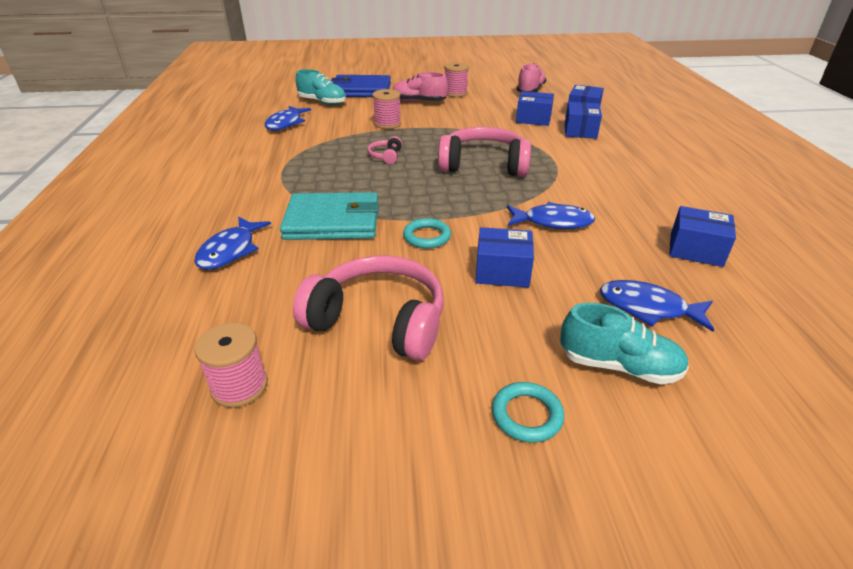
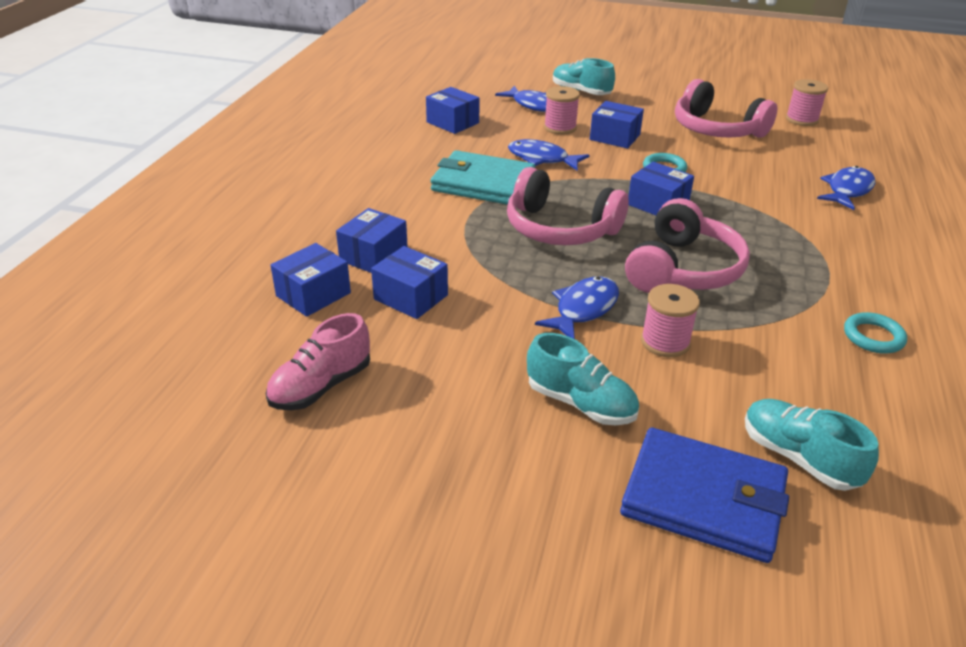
camera: 160 degrees left, 0 degrees up
blue fish [265,106,311,130] -> blue fish moved to [535,277,619,339]
turquoise wallet [280,192,379,240] -> turquoise wallet moved to [430,150,535,205]
pink headphones [368,136,402,164] -> pink headphones [625,198,750,293], size x2.30
pink shoe [393,72,448,102] -> turquoise shoe [527,333,639,426]
pink spool [444,62,469,97] -> pink spool moved to [544,86,580,135]
turquoise ring [492,382,564,443] -> turquoise ring moved to [844,312,907,354]
none -> blue box [628,162,694,215]

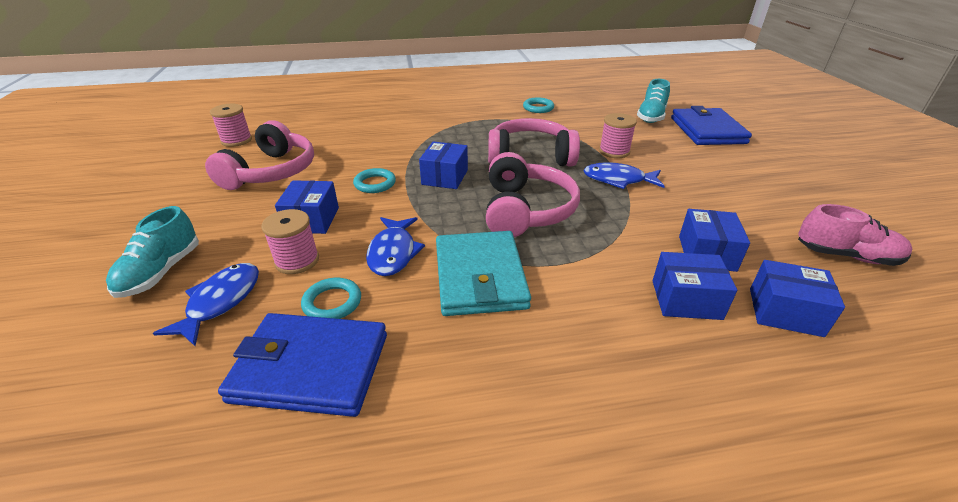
camera: 115 degrees left, 0 degrees up
blue box [426,87,480,134] -> blue wallet [218,313,387,417]
turquoise shoe [527,333,639,426] -> none
blue fish [817,166,875,210] -> none
none -> turquoise ring [301,278,361,319]

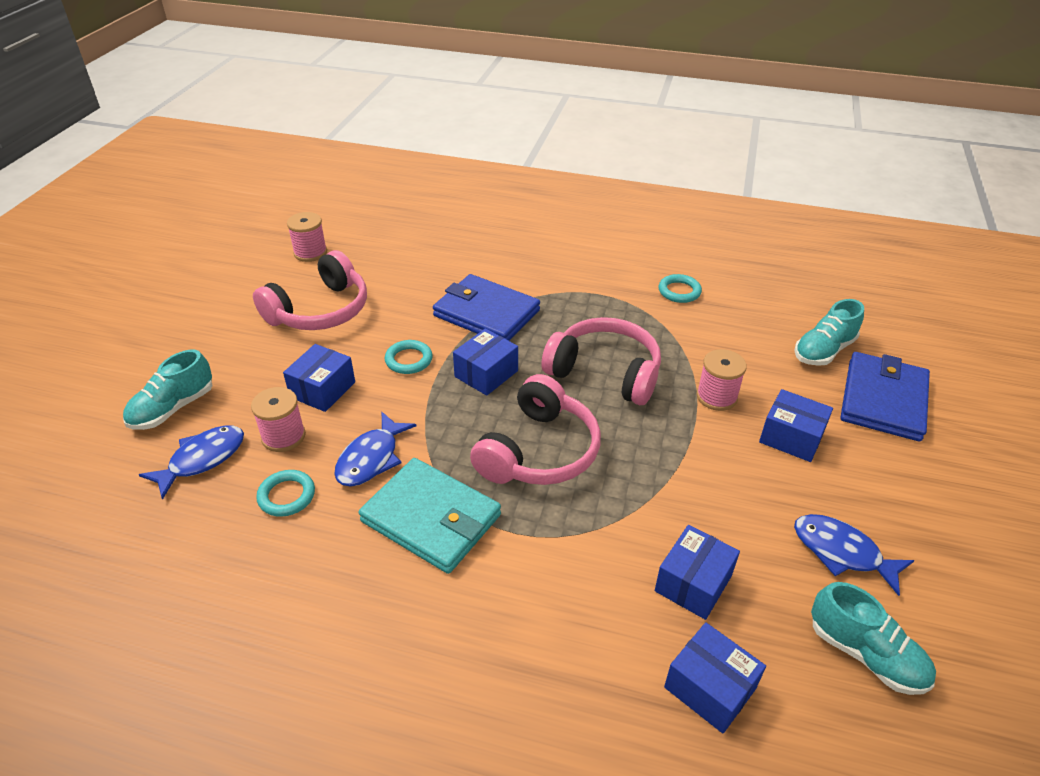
camera: 25 degrees right, 5 degrees up
blue wallet [218,313,387,417] -> blue wallet moved to [433,274,540,341]
turquoise wallet [436,231,531,316] -> turquoise wallet turned 75 degrees counterclockwise [359,458,501,574]
blue fish [583,162,665,189] -> blue fish moved to [794,514,914,596]
blue box [652,252,737,320] -> blue box moved to [759,389,833,462]
pink shoe [798,204,912,266] -> turquoise shoe [811,582,936,695]

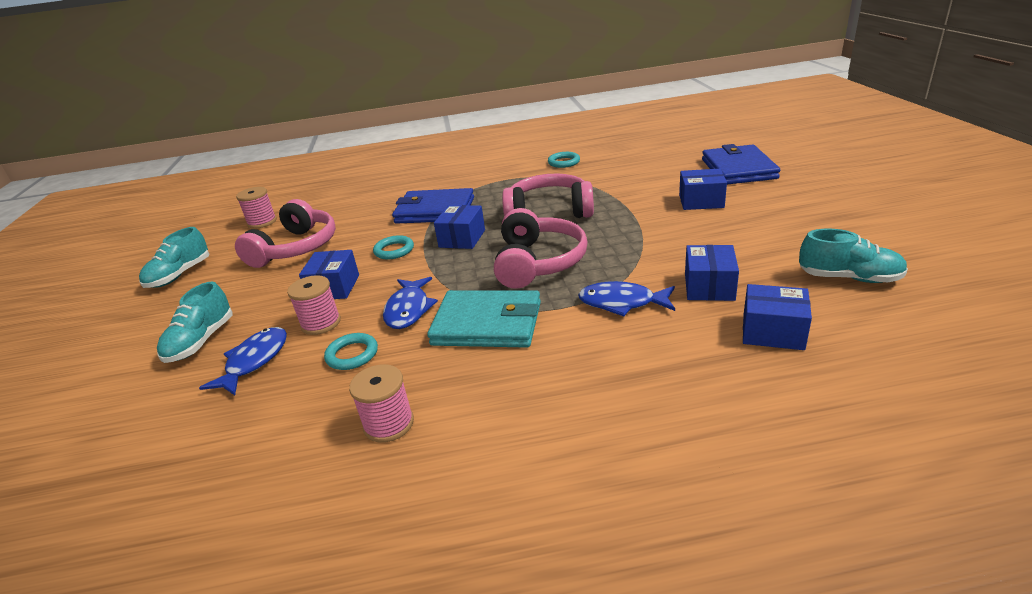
camera: 20 degrees left, 10 degrees down
pink spool [696,349,747,411] -> pink spool moved to [349,364,414,443]
turquoise shoe [794,299,864,366] -> turquoise shoe moved to [139,227,209,288]
blue fish [794,514,914,596] -> blue fish moved to [578,281,675,317]

